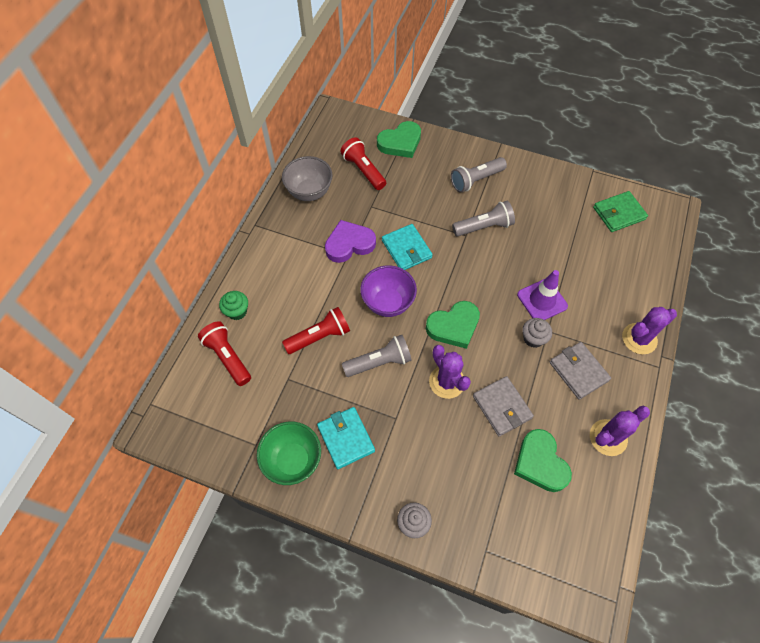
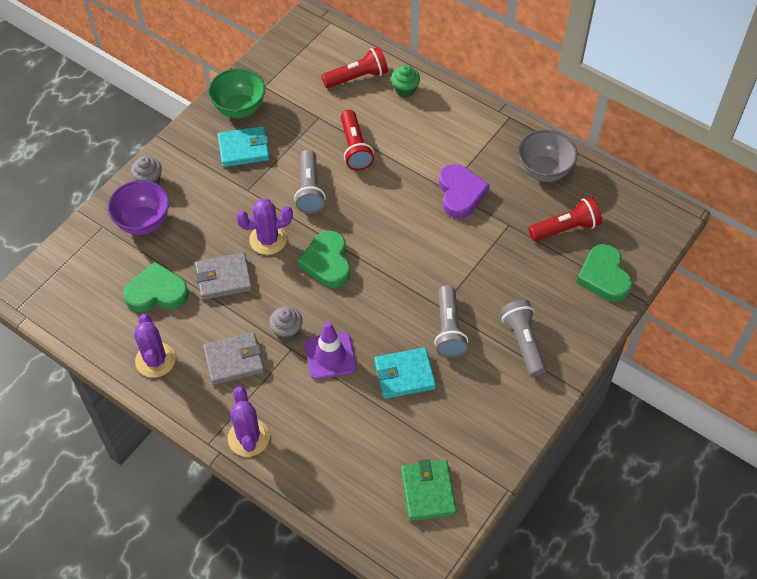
camera: 105 degrees right, 5 degrees down
purple bowl [360,265,417,317] -> purple bowl moved to [108,180,169,235]
turquoise wallet [382,224,433,270] -> turquoise wallet moved to [374,347,436,399]

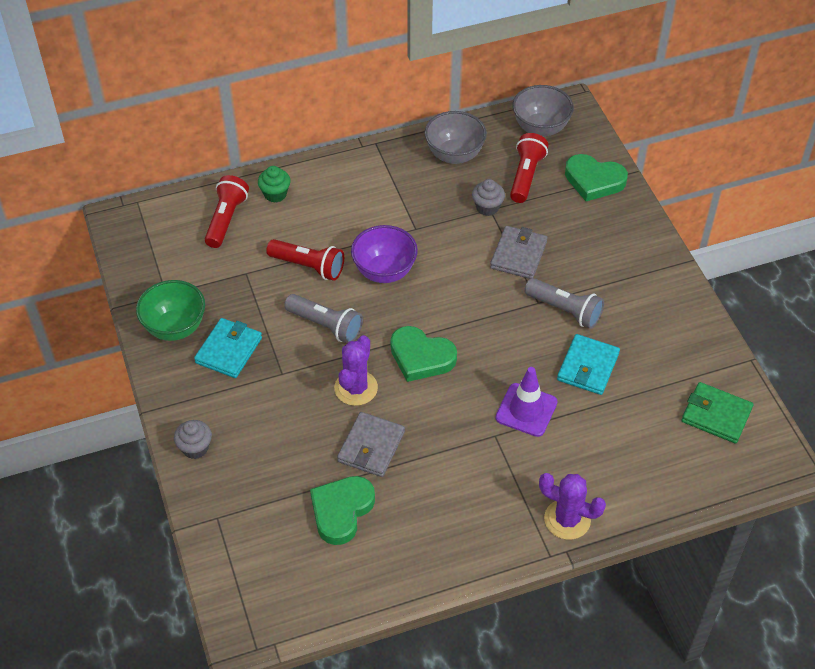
camera: 55 degrees left, 5 degrees down
purple bowl [108,180,169,235] -> purple bowl moved to [351,225,418,283]
purple cactus [134,314,176,378] -> none
grey wallet [203,332,264,385] -> grey wallet moved to [490,226,548,279]
grey cupcake [269,307,303,341] -> grey cupcake moved to [472,179,505,216]
purple heart [439,164,490,218] -> none
grey flashlight [500,300,546,377] -> none
none -> grey bowl [513,85,574,137]

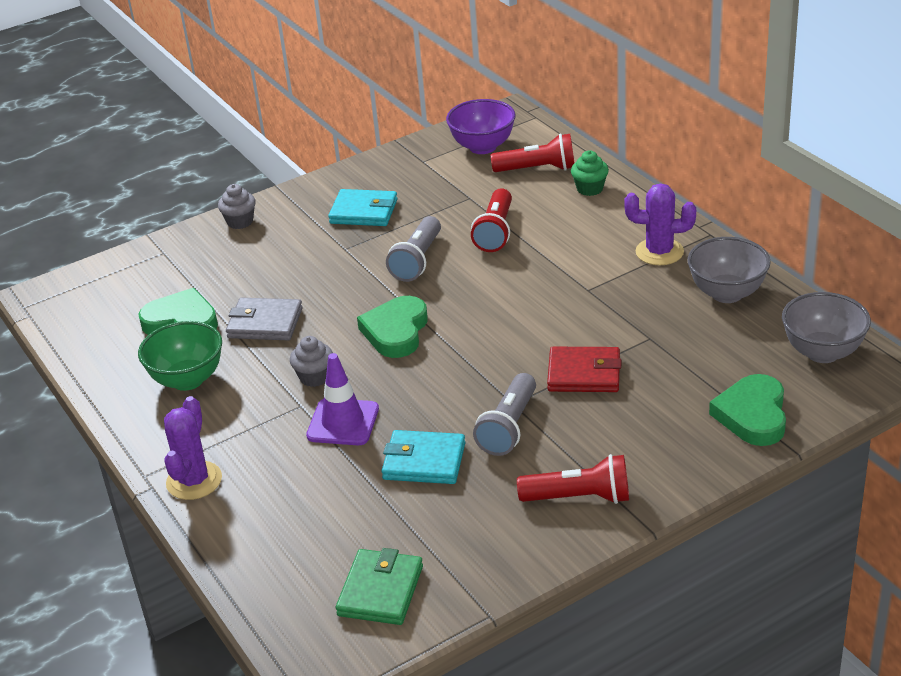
camera: 80 degrees right, 15 degrees down
green bowl [136,280,205,341] -> green bowl moved to [138,321,222,391]
purple cactus [334,335,378,406] -> purple cactus moved to [624,183,696,265]
purple bowl [351,225,418,283] -> purple bowl moved to [446,99,515,154]
grey cupcake [472,179,505,216] -> grey cupcake moved to [290,336,333,387]
grey wallet [490,226,548,279] -> red wallet [547,347,621,392]
red flashlight [510,133,548,203] -> red flashlight moved to [517,454,629,504]

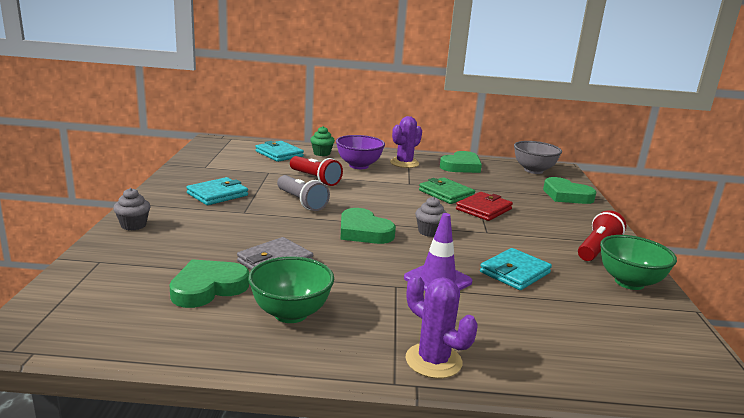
camera: 60 degrees left, 15 degrees down
grey cupcake [290,336,333,387] -> grey cupcake moved to [415,197,447,237]
green wallet [336,548,423,625] -> green wallet moved to [419,177,475,204]
purple bowl [446,99,515,154] -> purple bowl moved to [336,135,385,169]
grey flashlight [473,373,536,456] -> none
red flashlight [491,134,574,172] -> turquoise wallet [255,141,304,162]
grey bowl [687,237,771,303] -> green heart [440,151,482,173]
none -> green bowl [600,235,677,290]

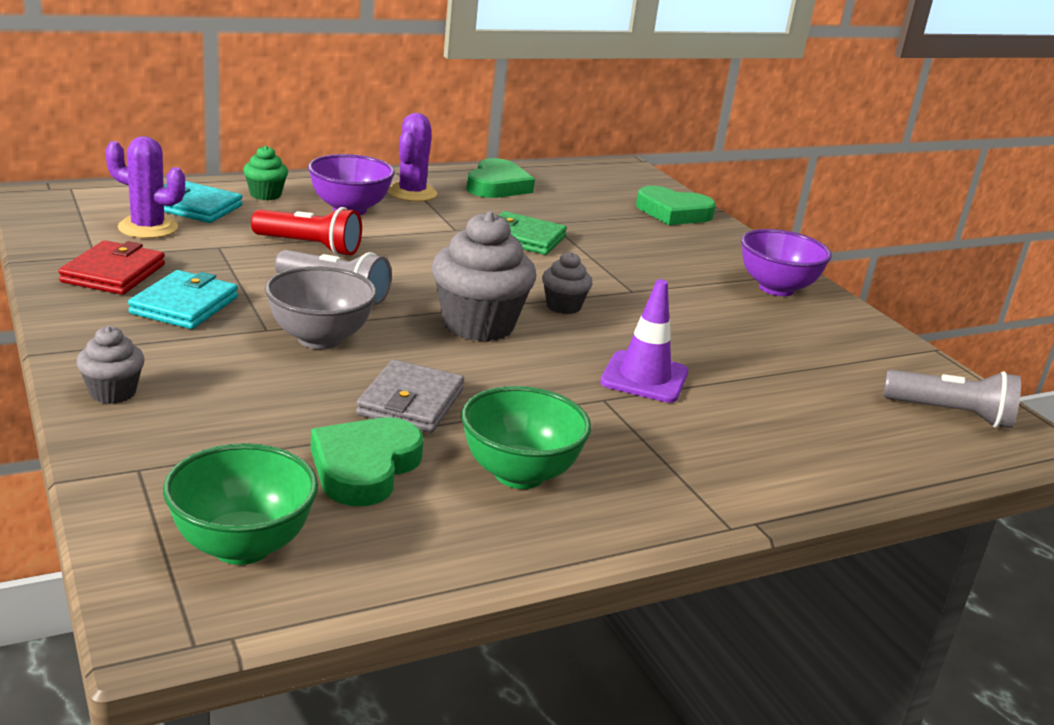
camera: 30 degrees left, 5 degrees up
green heart [340,208,396,244] -> grey cupcake [432,211,536,341]
purple cactus [405,275,477,379] -> purple cactus moved to [105,136,185,238]
red wallet [456,192,513,221] -> red wallet moved to [59,240,165,295]
turquoise wallet [480,248,552,290] -> none
grey bowl [514,141,562,174] -> grey bowl moved to [265,266,377,349]
red flashlight [578,210,626,261] -> purple bowl [741,229,832,296]
green bowl [600,235,677,290] -> green bowl moved to [163,443,318,565]
none -> grey flashlight [883,370,1021,428]

